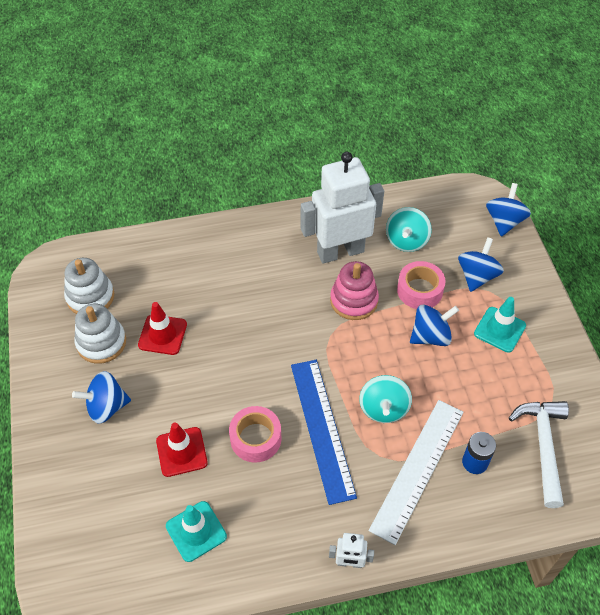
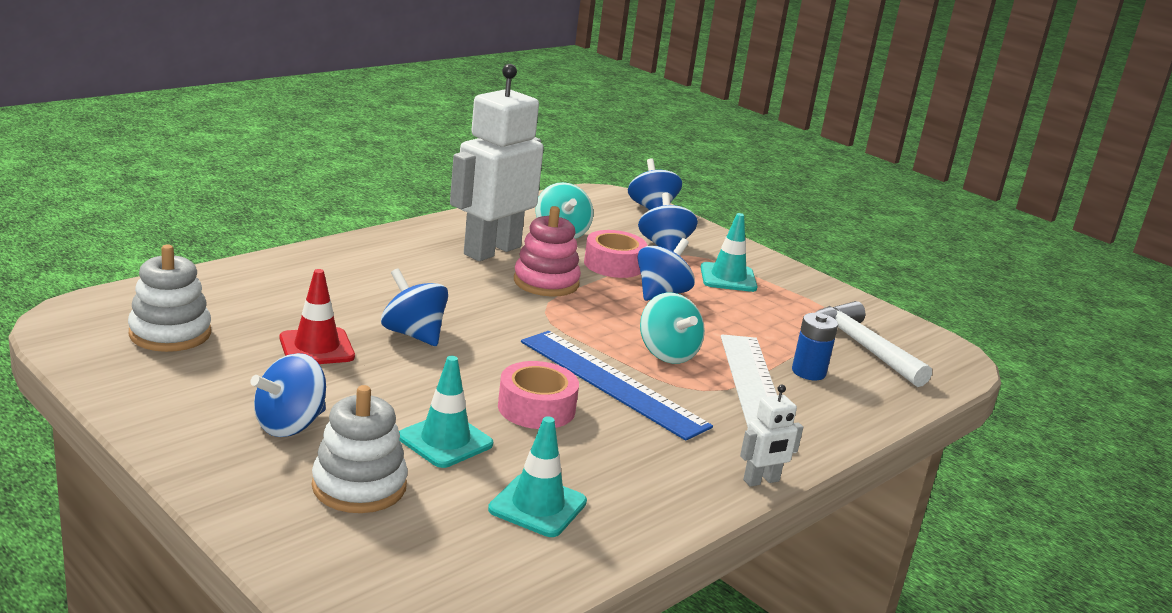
camera: 35 degrees left, 30 degrees down
white stacking toy [74,303,126,364] -> white stacking toy moved to [312,385,408,513]
red traffic cone [156,423,208,477] -> turquoise traffic cone [399,356,493,468]
none -> blue spinning top [381,268,448,346]

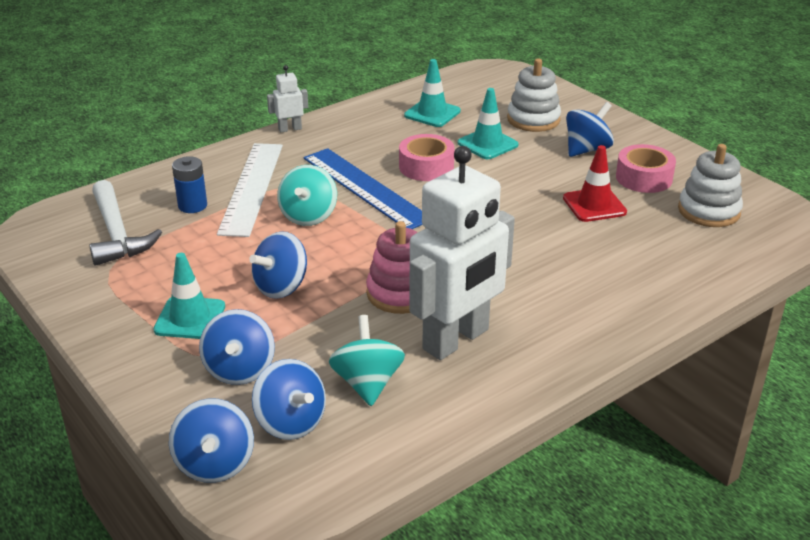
camera: 170 degrees left, 10 degrees up
blue spinning top [381,268,448,346] -> blue spinning top moved to [252,359,326,440]
pink tape [584,230,647,278] -> pink tape moved to [616,144,676,193]
turquoise spinning top [640,293,705,364] -> turquoise spinning top turned 150 degrees counterclockwise [277,165,337,226]

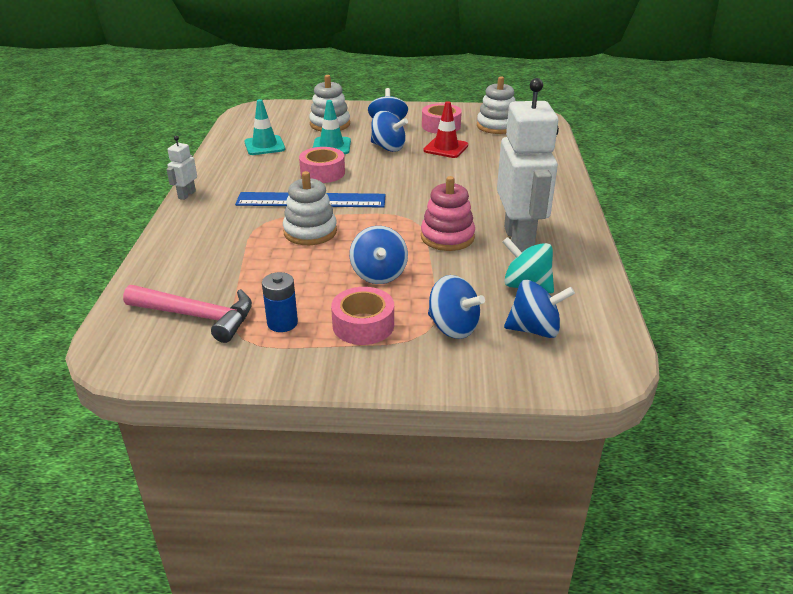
camera: 50 degrees left, 0 degrees up
white hammer [89,180,162,266] -> pink hammer [123,285,252,343]
turquoise traffic cone [153,253,225,339] -> pink tape [331,287,394,345]
blue spinning top [169,398,254,483] -> blue spinning top moved to [371,111,408,152]
blue battery [172,156,207,213] -> blue battery moved to [262,272,298,332]
white ruler [217,143,283,237] -> none
turquoise spinning top [277,165,337,226] -> white stacking toy [283,171,337,245]

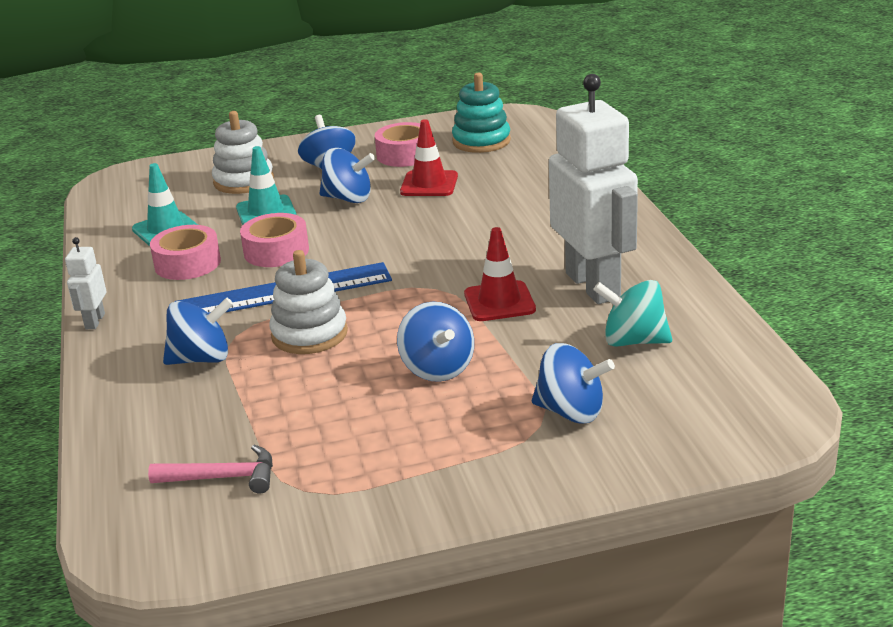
camera: 15 degrees left, 5 degrees down
pink hammer [123,285,252,343] -> pink hammer [148,445,273,494], size x0.66
blue battery [262,272,298,332] -> none
pink tape [331,287,394,345] -> pink tape moved to [150,225,221,280]
pink stacking toy [421,176,475,251] -> red traffic cone [464,227,536,321]
white stacking toy [477,76,516,134] -> turquoise stacking toy [452,73,511,153]
blue spinning top [504,280,575,338] -> blue spinning top moved to [163,297,233,365]

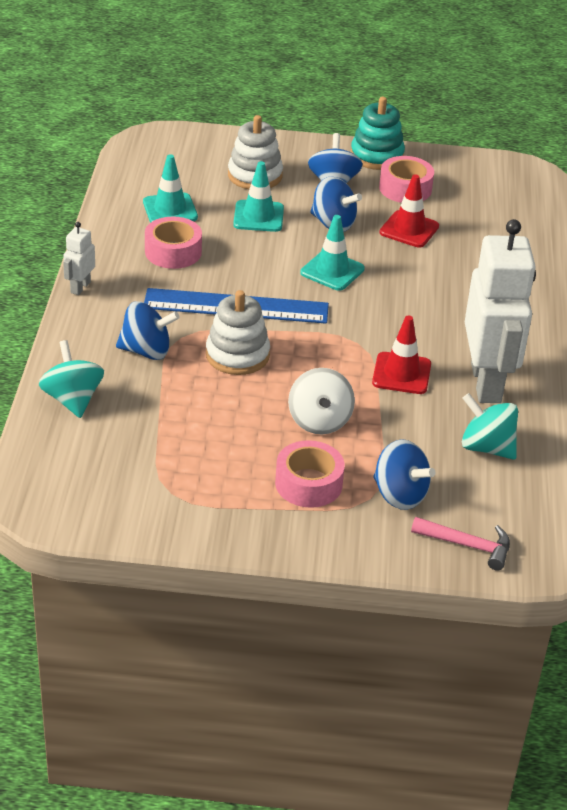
camera: 15 degrees right, 10 degrees up
pink hammer [148,445,273,494] -> pink hammer moved to [411,517,510,571]
pink tape [240,213,309,267] -> pink tape moved to [275,440,345,508]
blue spinning top [397,302,474,382] -> white spinning top [288,368,355,434]
turquoise stacking toy [452,73,511,153] -> turquoise stacking toy moved to [351,97,405,170]
none -> turquoise spinning top [39,340,104,418]
none -> turquoise traffic cone [300,215,365,291]

